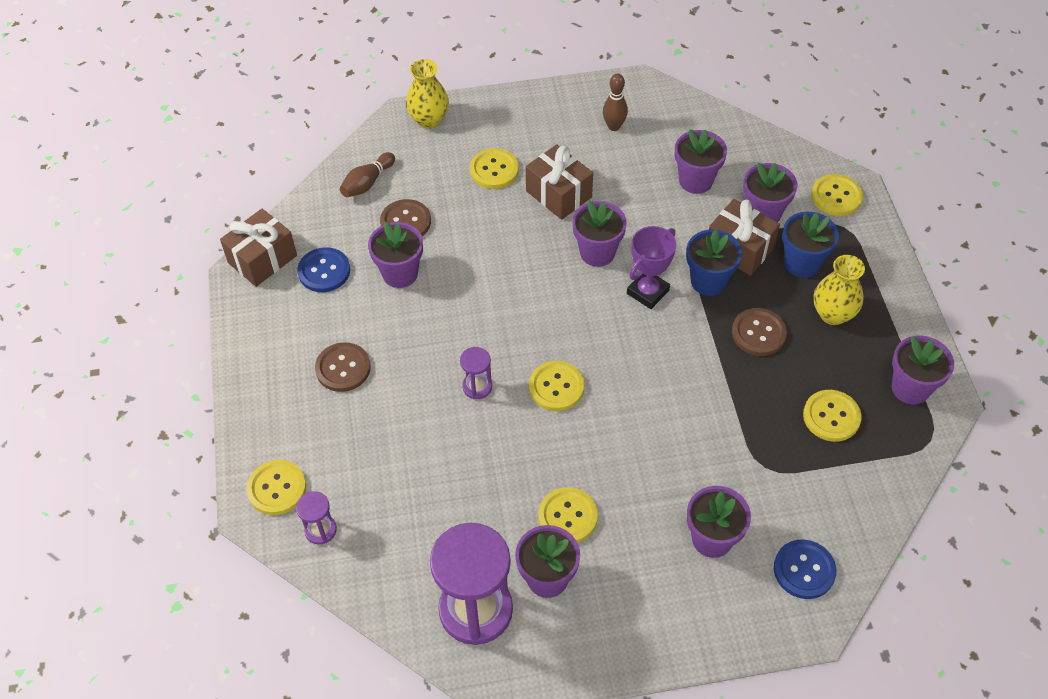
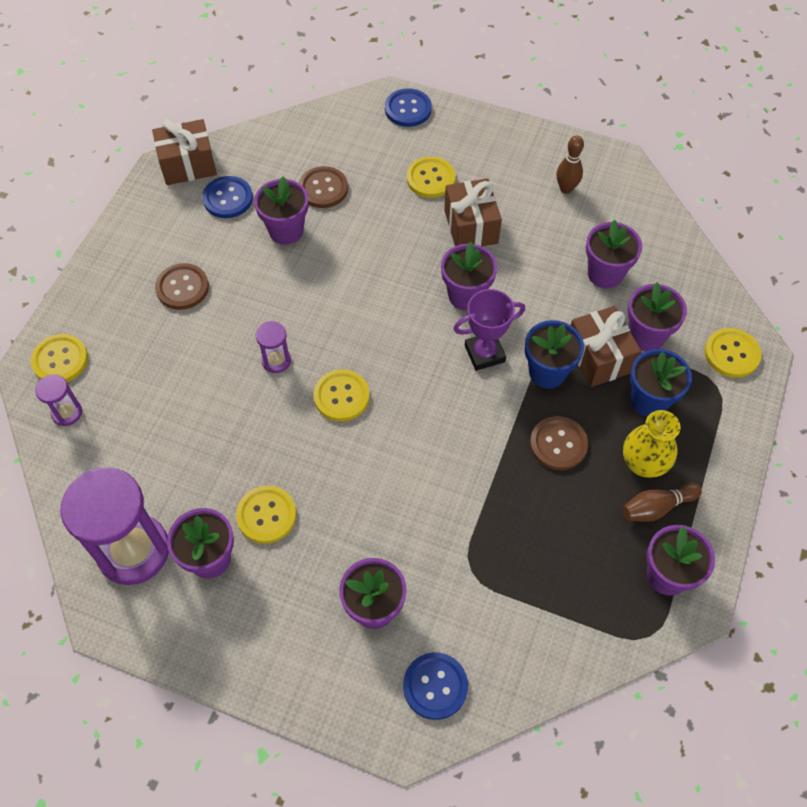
camera: 30 degrees right, 5 degrees up
brown bowling pin [340,152,395,197] -> brown bowling pin moved to [622,483,702,522]
yellow vase [406,59,449,129] -> blue button [385,88,432,127]
yellow button [803,390,862,442] -> none

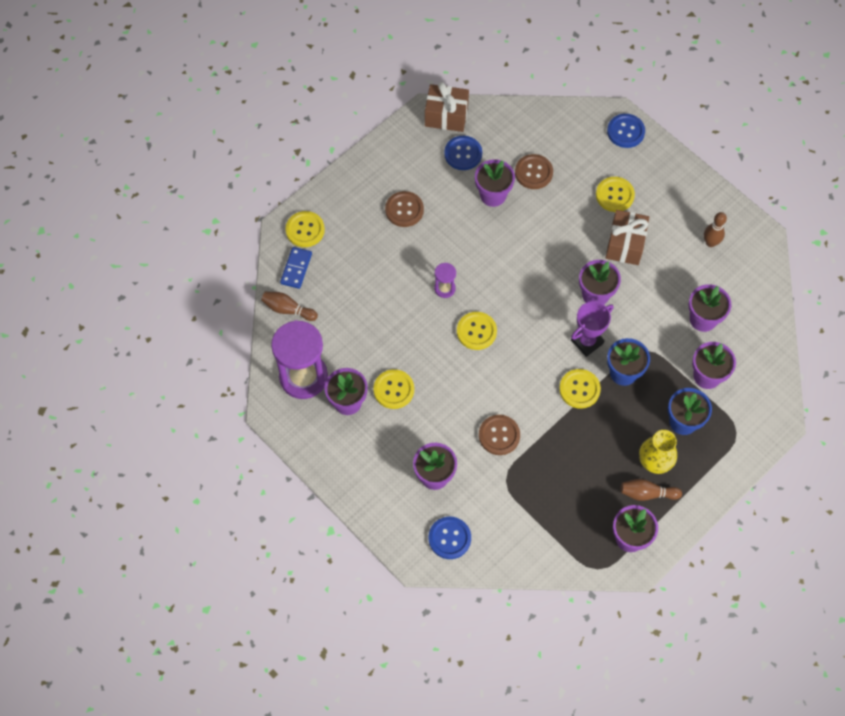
camera: 25 degrees right, 5 degrees up
purple hourglass [35,374,82,426] -> blue domino [280,247,312,289]
purple trophy [453,289,525,371] -> purple trophy turned 45 degrees counterclockwise [571,301,614,357]
brown button [530,416,588,471] -> brown button moved to [479,415,520,455]
brown gift [571,306,641,387] -> none
yellow button [704,328,762,378] -> yellow button moved to [559,369,601,409]
none -> brown bowling pin [261,291,318,321]

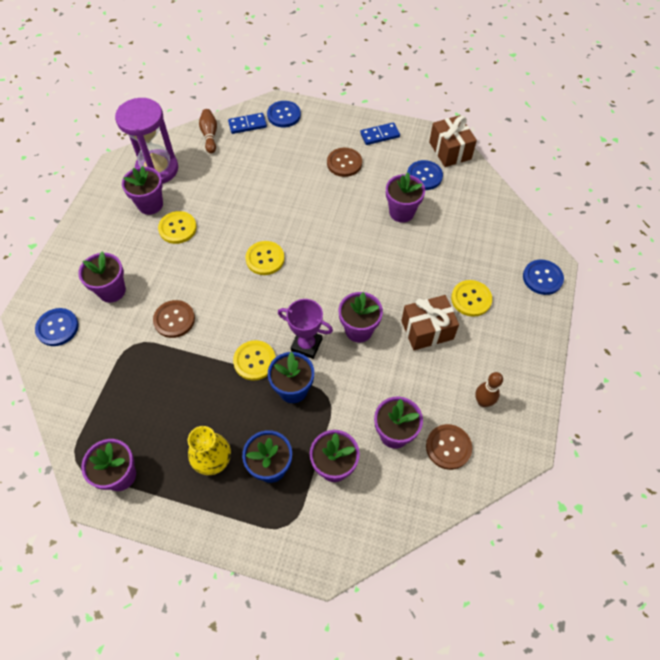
camera: 60 degrees right, 5 degrees down
yellow button [285,211,325,247] -> blue button [267,101,301,128]
purple hourglass [434,263,456,298] -> none
brown button [515,154,553,189] -> brown button moved to [426,424,472,470]
brown bowling pin [620,479,682,501] -> none
none -> blue domino [360,122,400,145]

